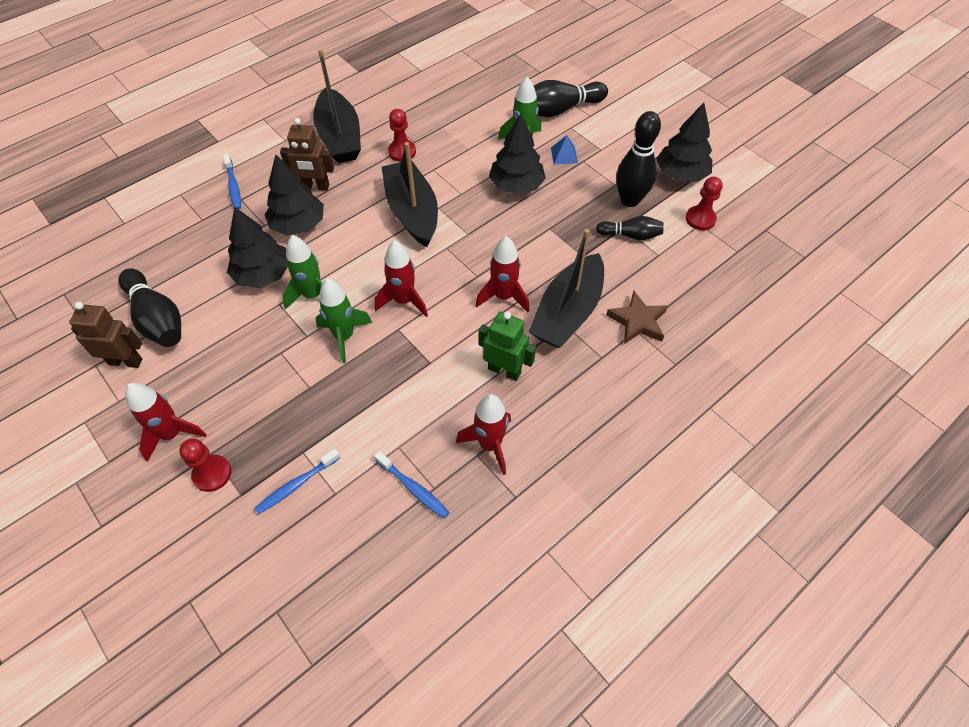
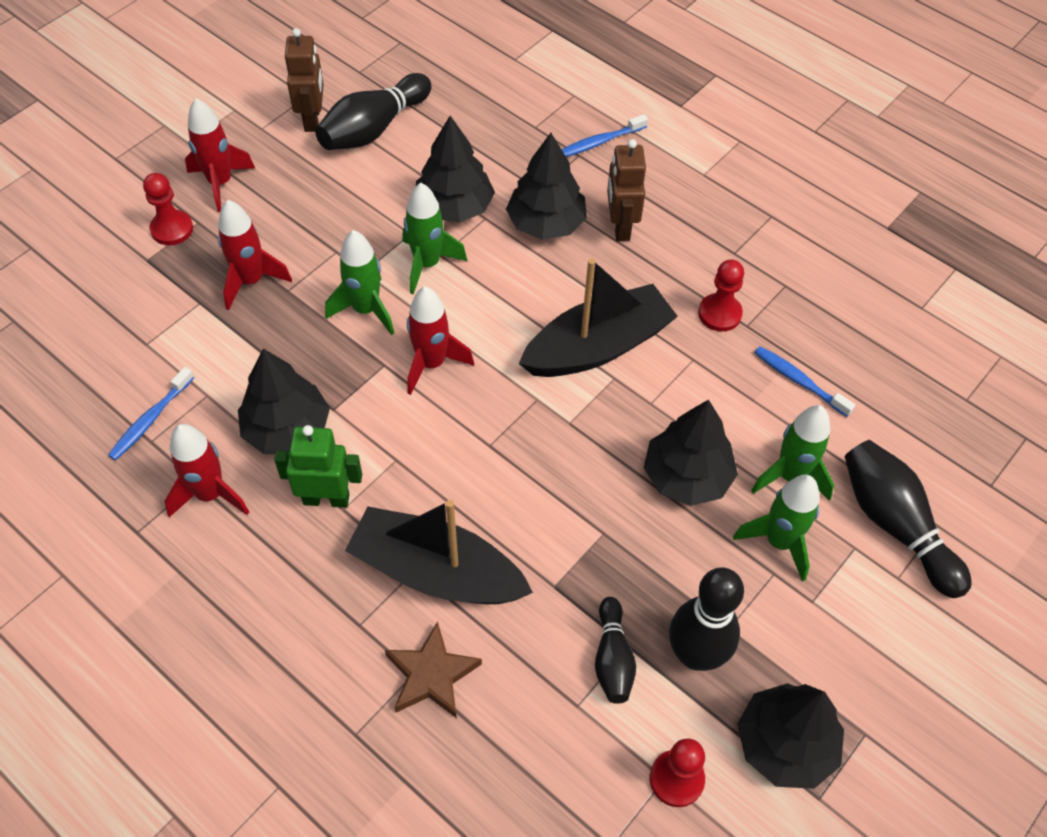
camera: 80 degrees right, 0 degrees up
blue toothbrush [254,448,340,514] -> blue toothbrush moved to [755,347,855,417]
black boat [313,49,361,163] -> none
red rocket [476,236,530,312] -> red rocket moved to [218,200,292,310]
green robot [479,311,536,381] -> green robot turned 105 degrees counterclockwise [274,425,362,508]
blue pyramid [551,135,578,164] -> green rocket [733,475,820,581]
none -> black tree [238,349,330,454]

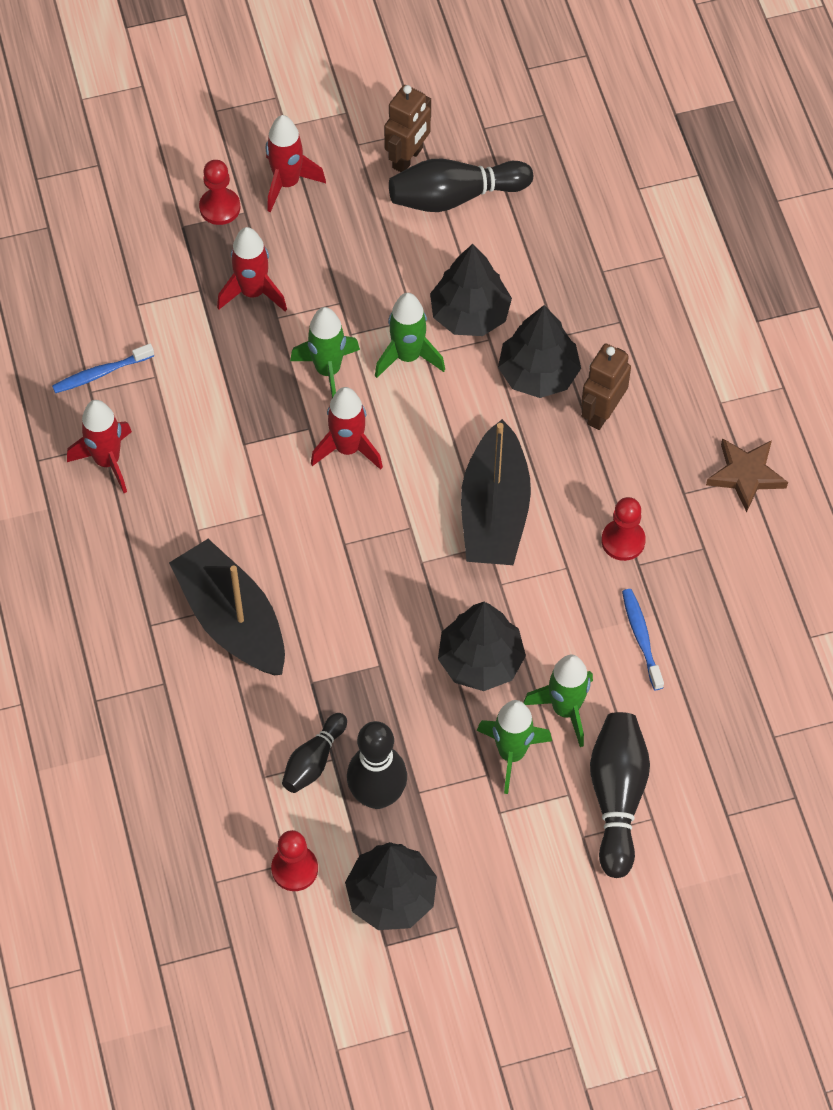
camera: 35 degrees right, 5 degrees up
black tree [238,349,330,454] -> none
green robot [274,425,362,508] -> none
brown star [385,621,482,718] -> brown star moved to [706,438,788,512]
black boat [519,258,678,377] -> black boat turned 90 degrees clockwise [461,419,531,565]
blue toothbrush [562,114,648,157] -> none

